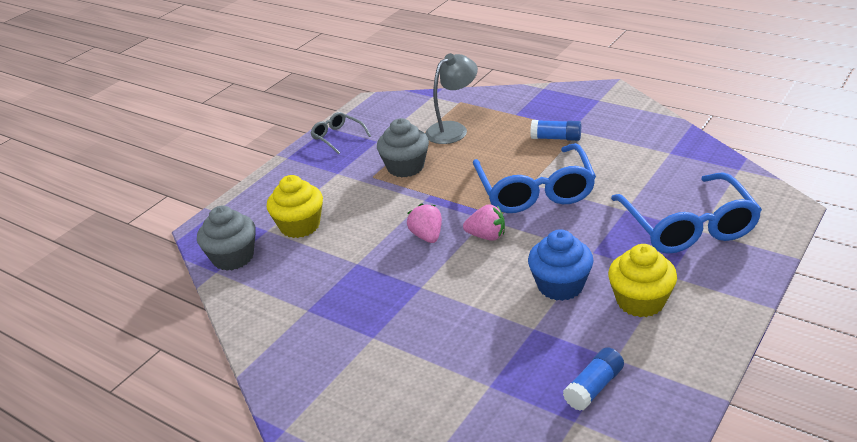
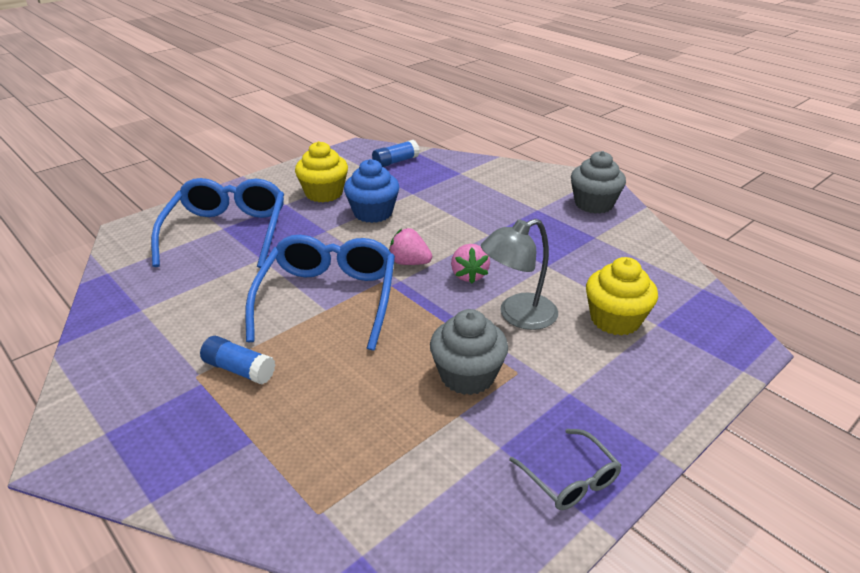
camera: 170 degrees left, 0 degrees up
grey cupcake [197,206,256,271] -> grey cupcake moved to [571,151,626,214]
grey lamp [425,53,478,144] -> grey lamp moved to [481,219,558,330]

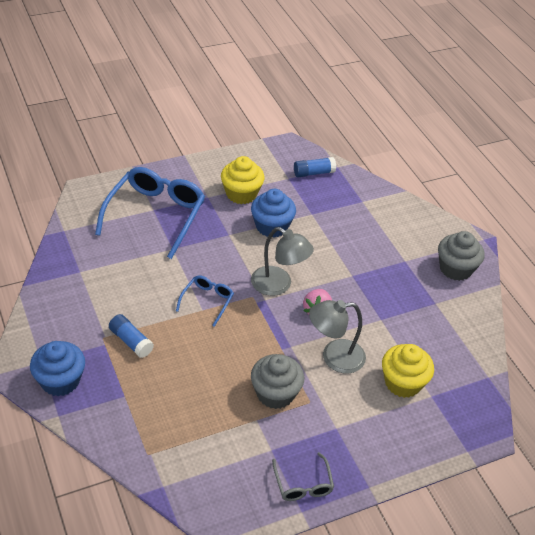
camera: 15 degrees right, 10 degrees up
blue glasses [245,235,395,351] -> blue glasses [176,275,234,327], size x0.48
pink strawberry [389,228,432,265] -> grey lamp [251,227,314,296]
none -> blue cupcake [30,341,85,396]

